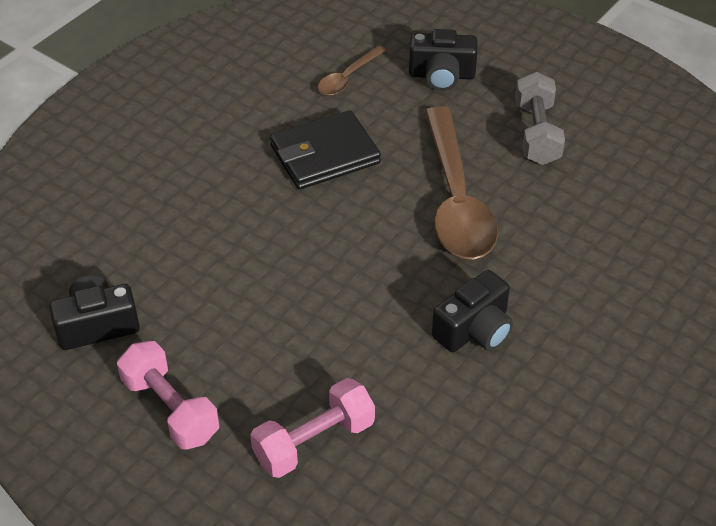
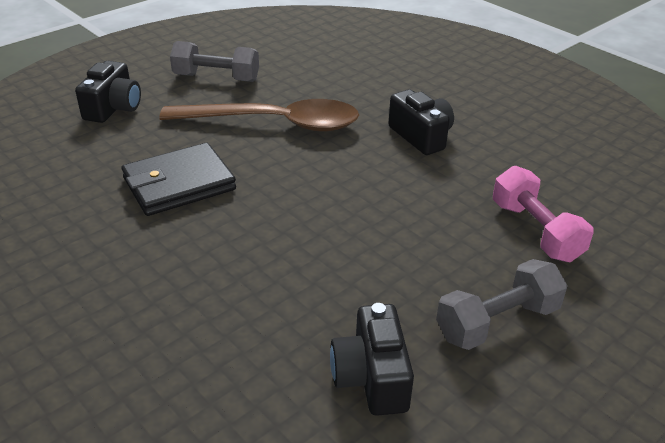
camera: 80 degrees left, 10 degrees down
pink dumbbell [117,341,219,450] -> grey dumbbell [436,259,568,350]
black wallet [270,110,381,190] -> black wallet turned 75 degrees clockwise [121,143,236,216]
brown spoon [318,45,386,96] -> none

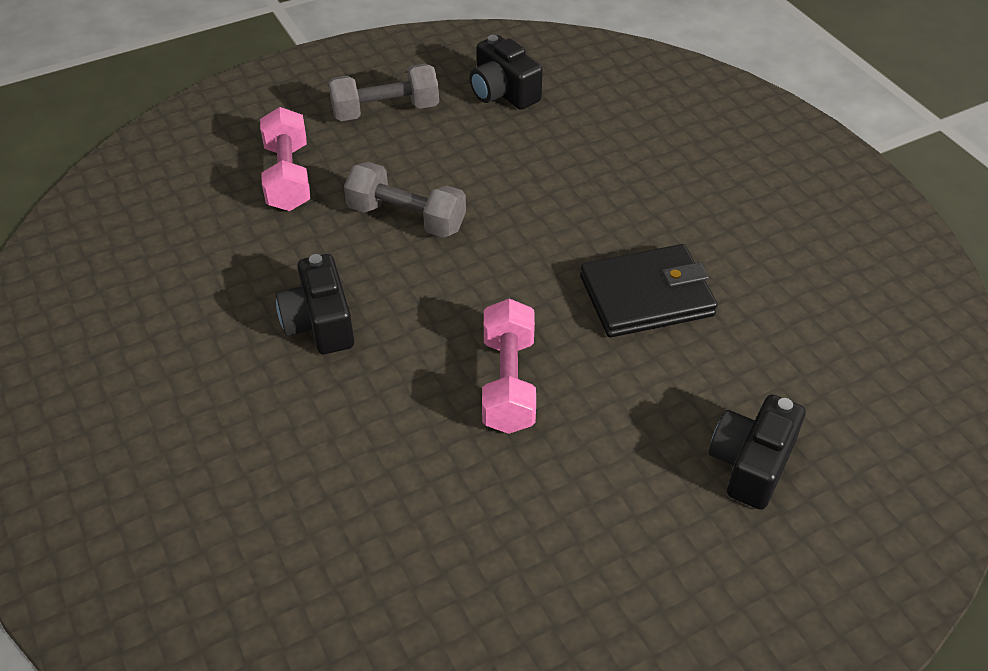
camera: 165 degrees left, 10 degrees up
brown spoon [159,99,359,131] -> pink dumbbell [482,299,536,434]
grey dumbbell [170,41,259,82] -> grey dumbbell moved to [344,162,466,238]
black camera [330,303,414,416] -> black camera turned 135 degrees clockwise [469,35,543,110]

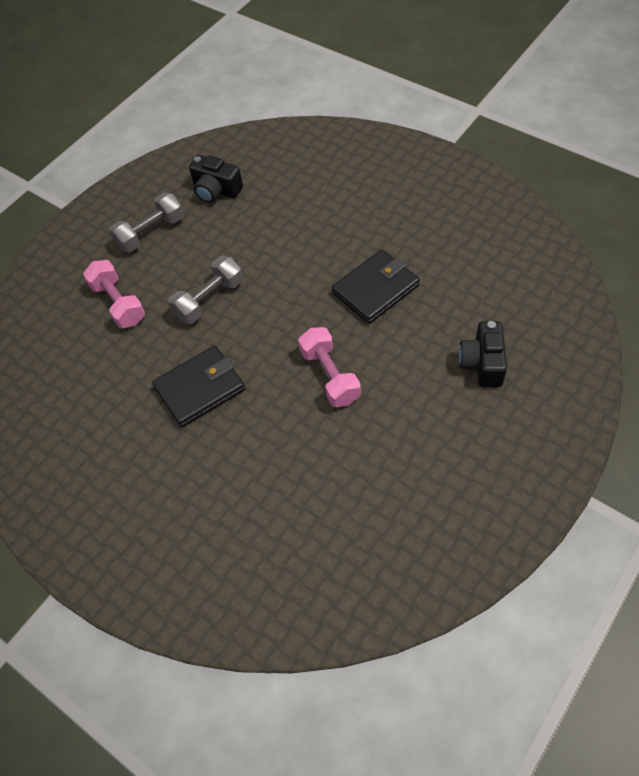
camera: 20 degrees left, 10 degrees up
black camera [276,254,354,354] -> black wallet [152,346,245,427]
grey dumbbell [344,162,466,238] -> grey dumbbell turned 45 degrees counterclockwise [168,256,243,324]

